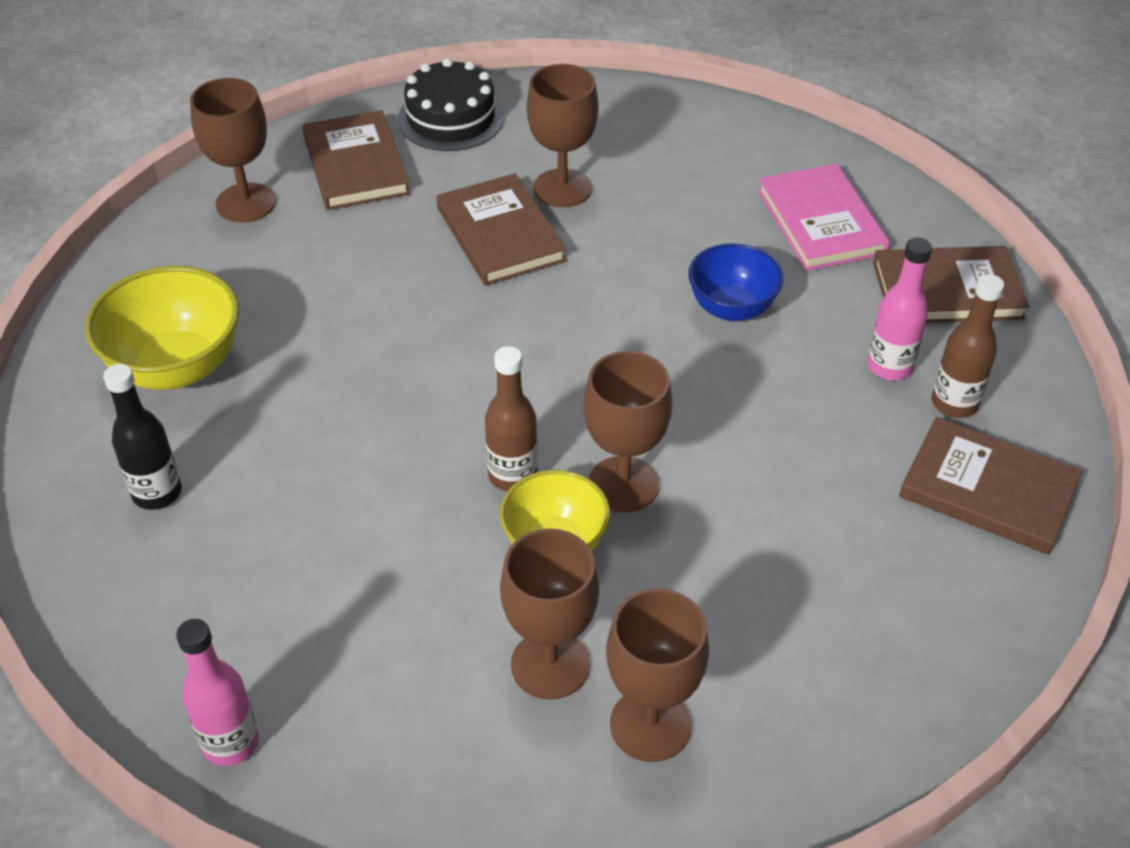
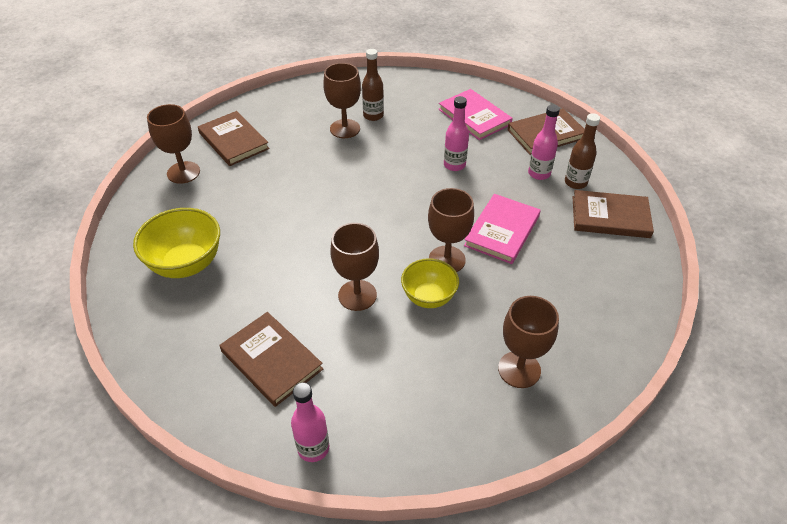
camera: 20 degrees left, 0 degrees up
black bottle [103,364,182,510] -> none
black cake [398,58,504,151] -> none
brown book [436,173,567,286] -> brown book moved to [220,312,323,407]
brown bottle [485,346,538,491] -> brown bottle moved to [362,49,384,121]
brown goblet [500,528,599,700] -> brown goblet moved to [330,223,379,311]
blue bowl [688,243,784,321] -> pink bottle [444,96,469,171]
none -> pink book [464,194,541,264]

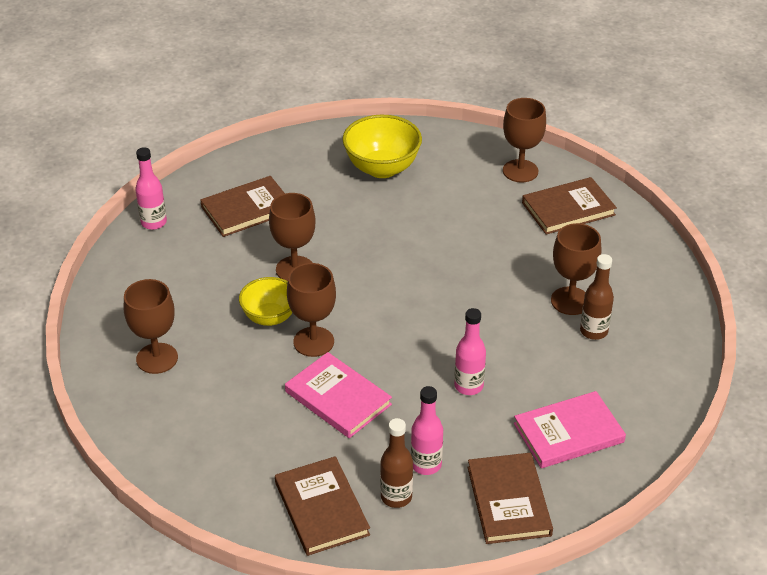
camera: 105 degrees right, 5 degrees down
brown book [573,190,654,238] -> brown book turned 45 degrees counterclockwise [275,456,370,556]

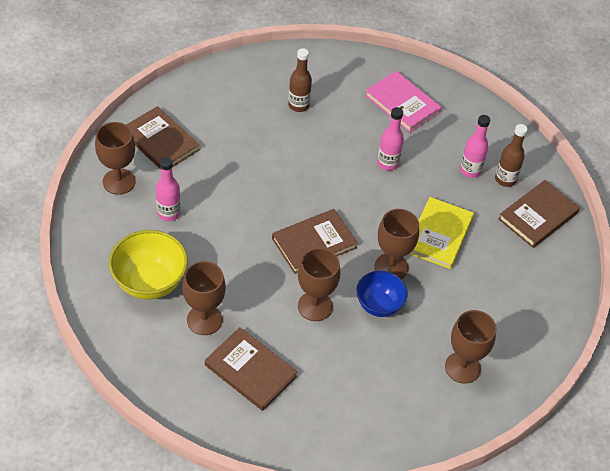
camera: 115 degrees left, 10 degrees up
pink bottle [135,147,167,230] -> pink bottle moved to [156,157,181,221]
yellow bowl [239,277,293,326] -> blue bowl [356,271,408,317]
pink book [285,352,392,438] -> yellow book [410,197,474,269]
brown book [467,453,553,544] -> brown book moved to [272,209,358,274]
brown goblet [551,223,601,315] -> brown goblet moved to [182,261,226,335]

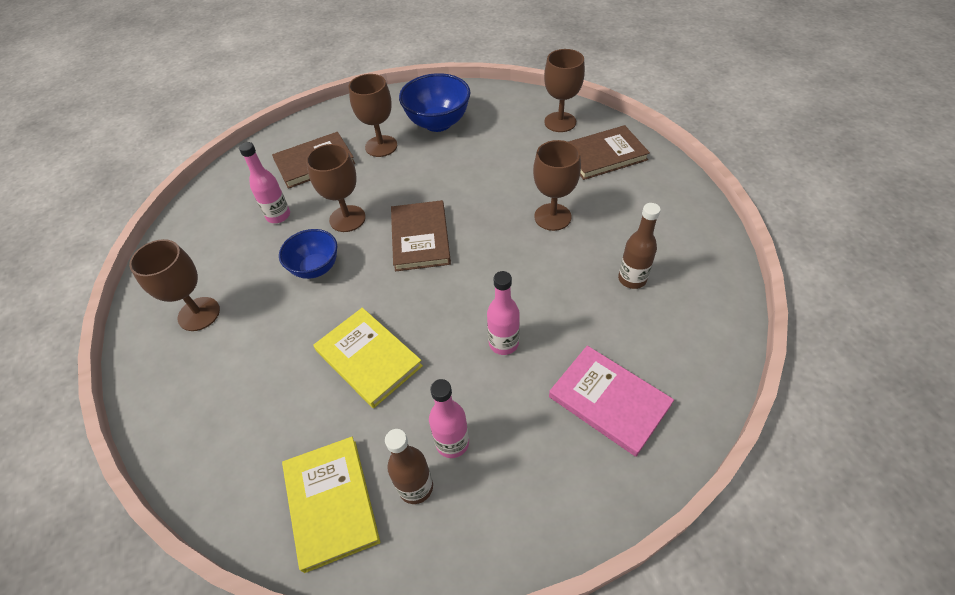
camera: 120 degrees right, 0 degrees up
yellow bowl [109,230,188,300] -> blue bowl [399,73,471,132]
pink bottle [156,157,181,221] -> pink bottle moved to [239,142,290,223]
pink book [365,71,441,133] -> pink book turned 60 degrees clockwise [549,346,674,457]
brown goblet [375,209,419,279] -> brown goblet moved to [533,140,581,231]
brown book [498,180,580,248] -> yellow book [282,437,381,573]

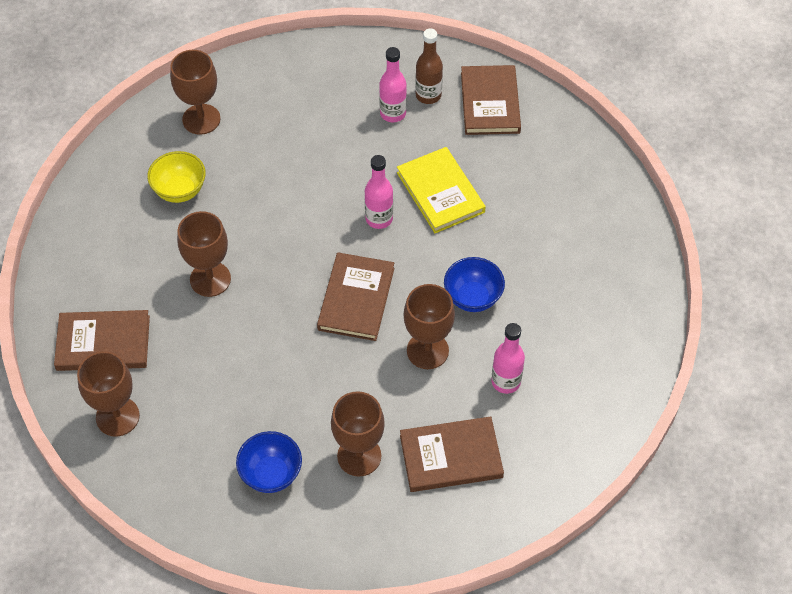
camera: 165 degrees left, 5 degrees up
brown goblet [129,239,220,331] -> brown goblet moved to [170,50,221,135]
yellow book [282,437,381,573] -> brown book [461,65,521,135]
blue bowl [399,73,471,132] -> blue bowl [236,431,302,493], size x0.66
pink bottle [487,271,520,355] -> pink bottle moved to [365,155,393,229]
pink book [549,346,674,457] -> none
brown bottle [618,203,661,289] -> yellow bowl [147,151,206,203]

